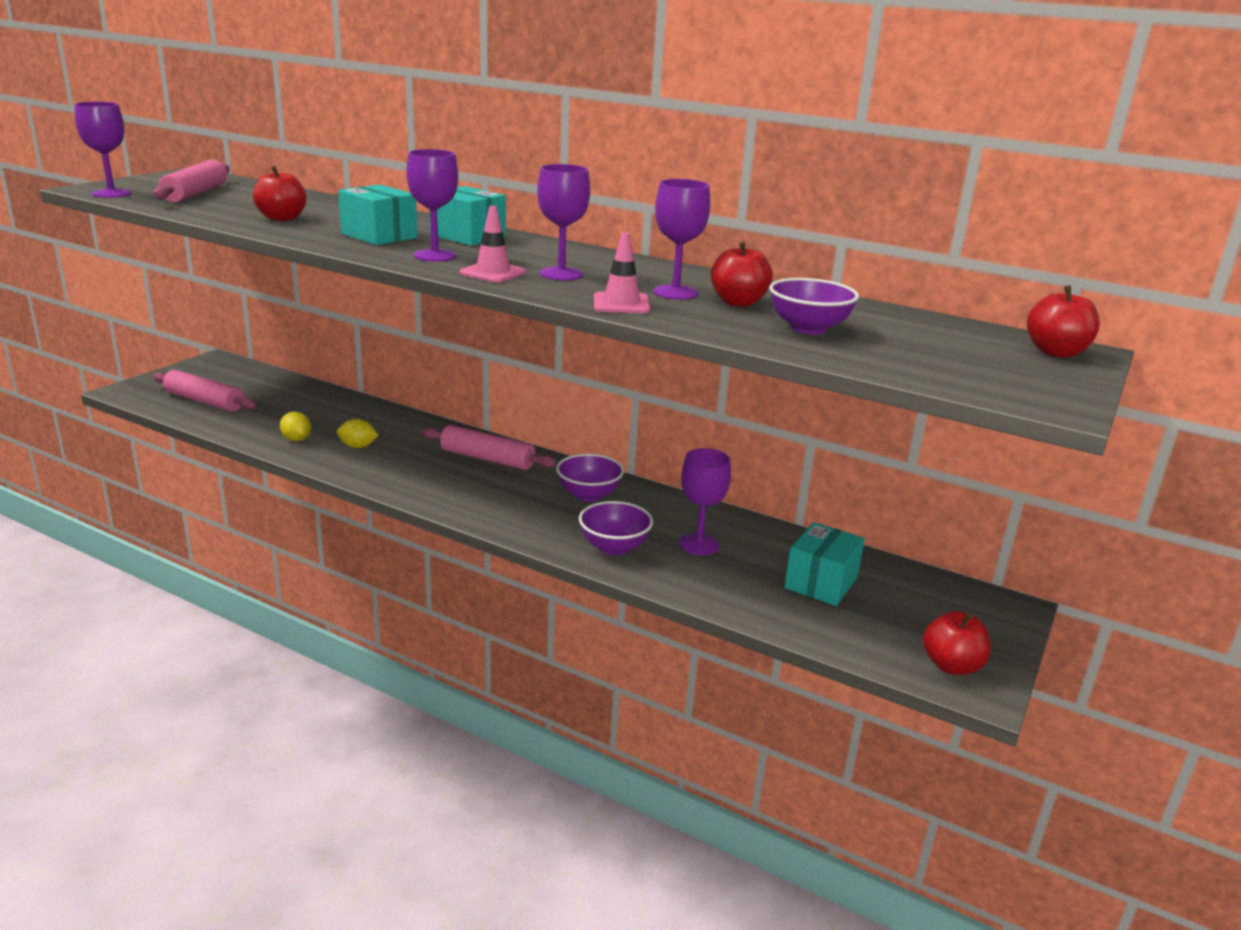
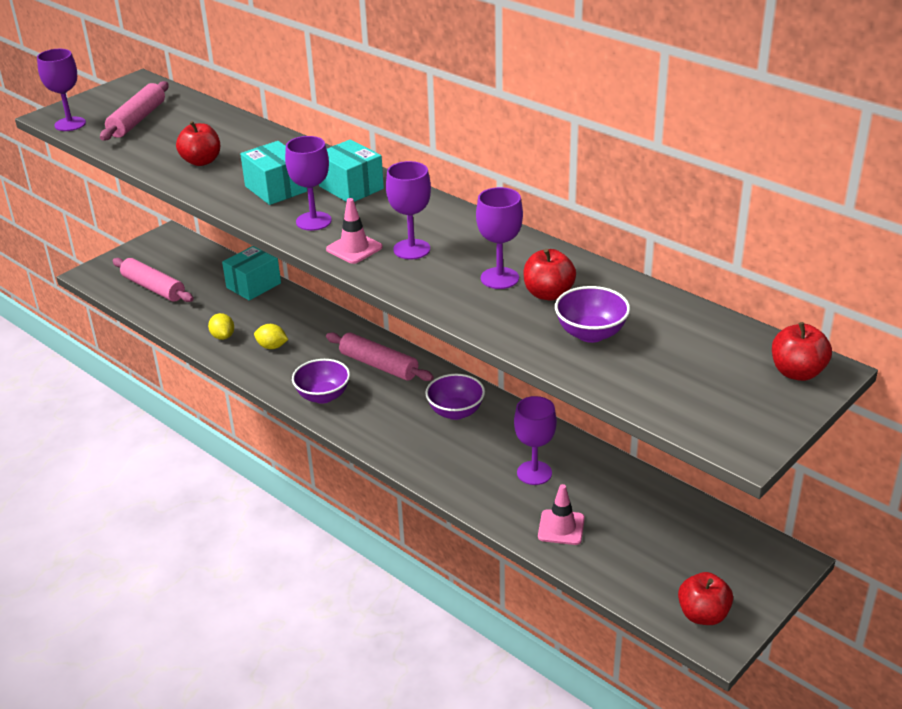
camera: 15 degrees right, 10 degrees up
purple bowl [579,501,653,555] -> purple bowl moved to [292,359,350,404]
pink traffic cone [594,232,650,314] -> pink traffic cone moved to [538,484,585,545]
turquoise box [784,522,865,606] -> turquoise box moved to [222,246,281,301]

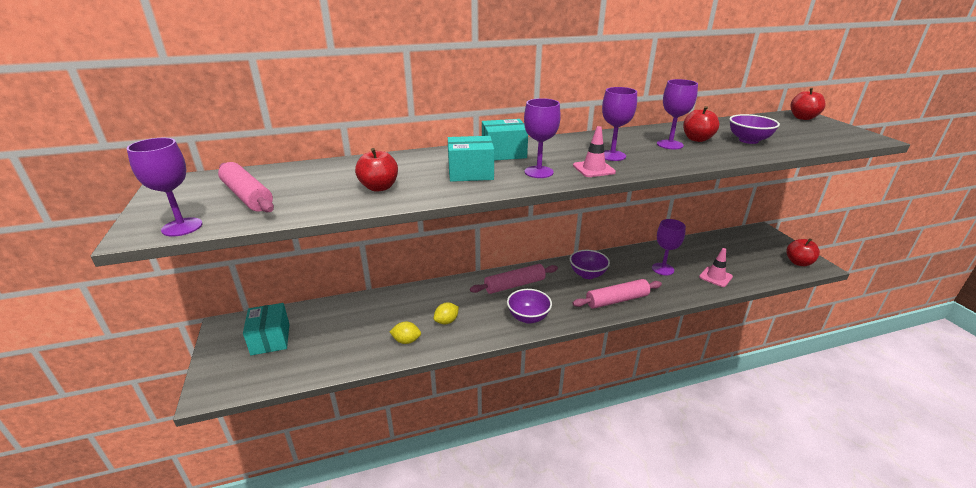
camera: 60 degrees left, 5 degrees down
pink rolling pin [112,258,194,302] -> pink rolling pin moved to [573,279,662,309]
turquoise box [222,246,281,301] -> turquoise box moved to [243,303,289,355]

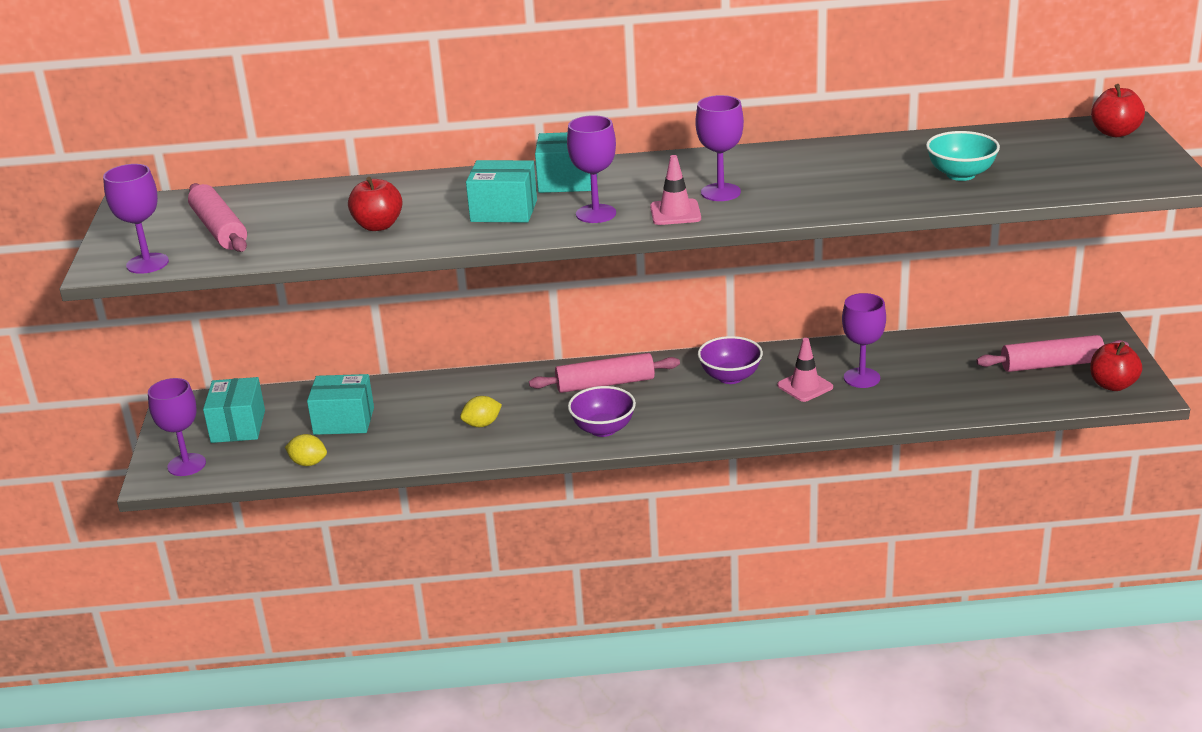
camera: 15 degrees right, 0 degrees up
yellow lemon [390,322,421,344] -> yellow lemon moved to [285,434,327,466]
pink rolling pin [573,279,662,309] -> pink rolling pin moved to [976,335,1129,372]
purple goblet [657,79,698,149] -> purple goblet moved to [148,378,206,476]
red apple [683,106,719,142] -> none
pink traffic cone [699,248,733,287] -> pink traffic cone moved to [777,338,833,402]
purple bowl [729,114,780,144] -> turquoise bowl [926,131,1000,181]
none -> turquoise box [307,374,374,435]

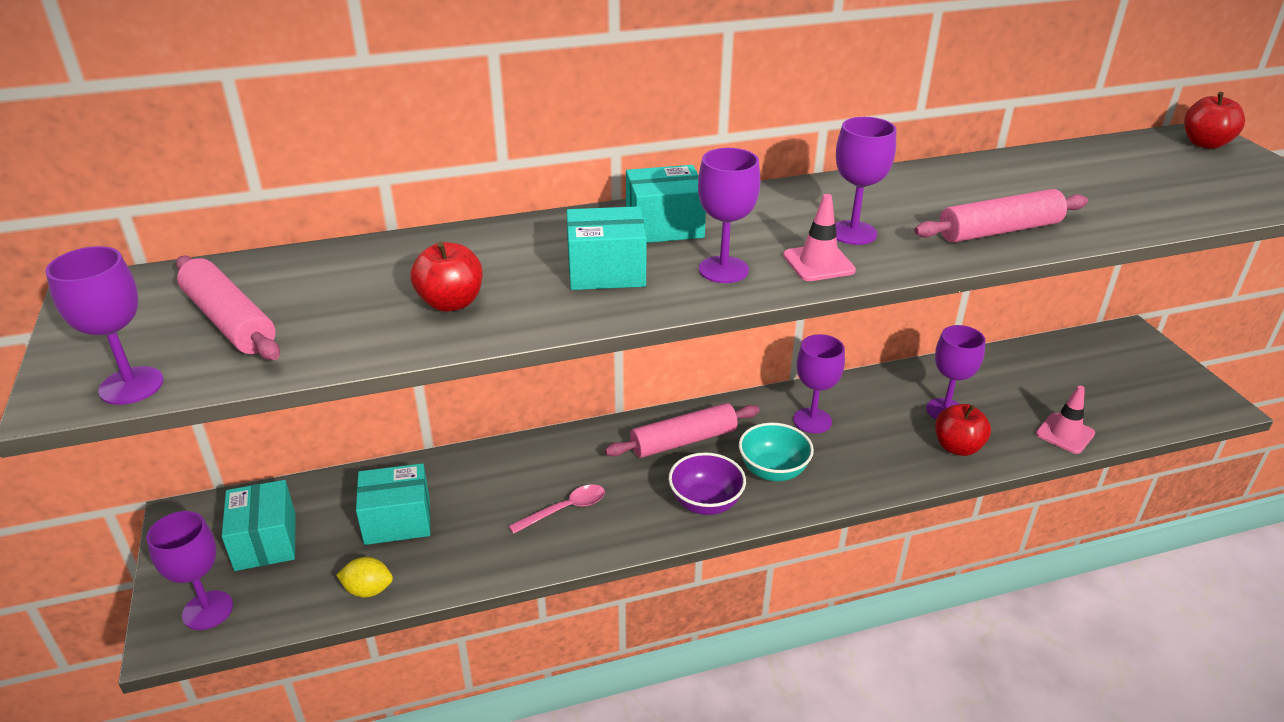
camera: 15 degrees left, 5 degrees up
yellow lemon [460,396,502,427] -> pink spoon [509,484,605,534]
purple bowl [698,336,763,384] -> purple goblet [793,334,845,433]
pink traffic cone [777,338,833,402] -> pink traffic cone moved to [1036,386,1095,454]
turquoise bowl [926,131,1000,181] -> turquoise bowl moved to [739,423,814,481]
pink rolling pin [976,335,1129,372] -> pink rolling pin moved to [914,189,1088,243]
red apple [1090,342,1142,391] -> red apple moved to [935,404,991,456]

